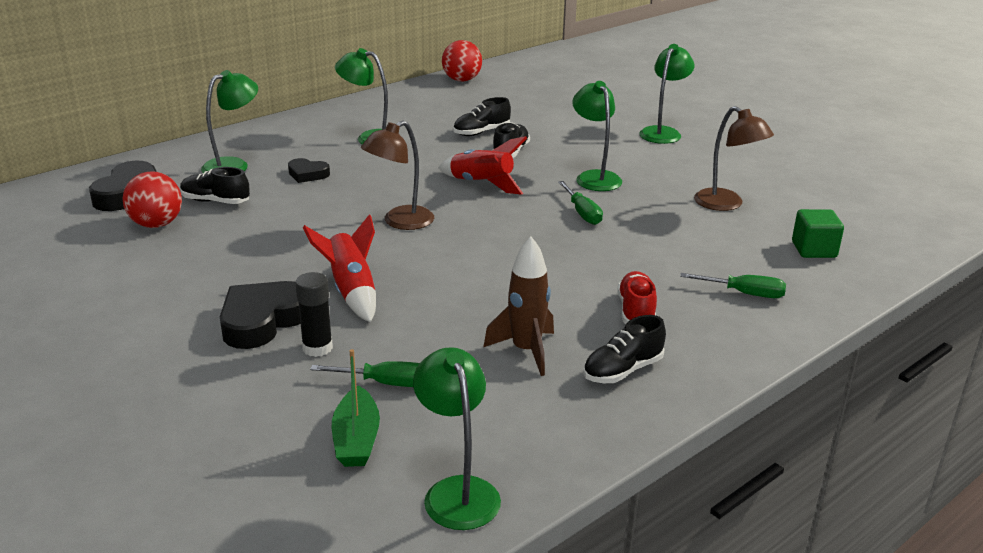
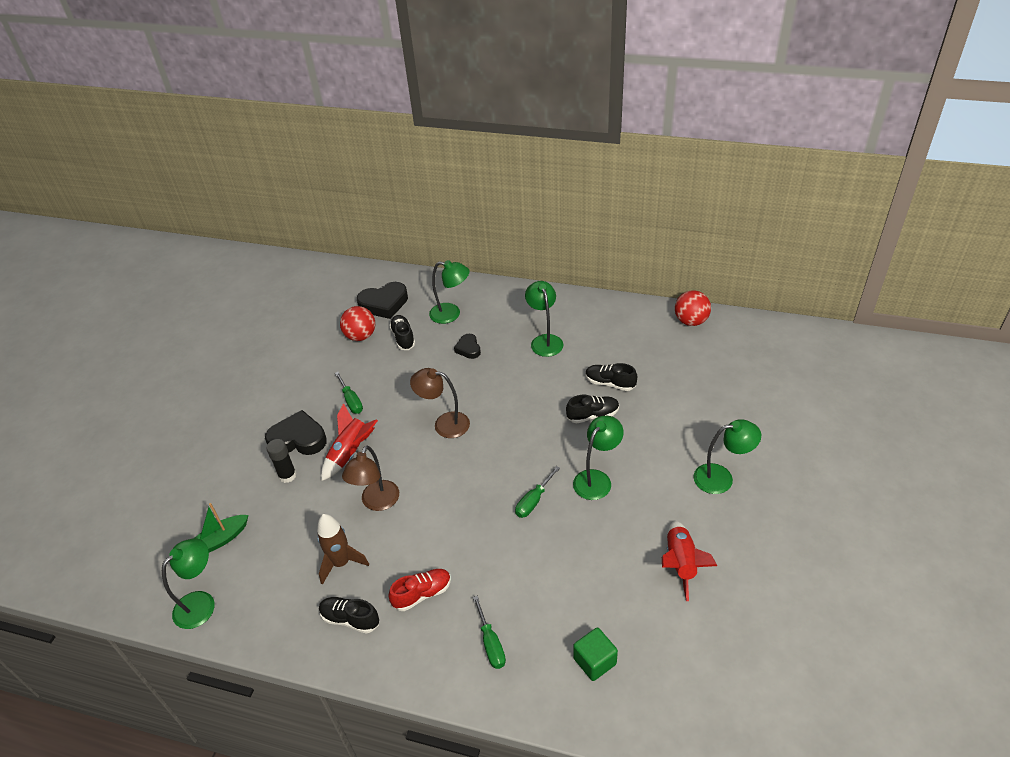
camera: 60 degrees right, 15 degrees up
green screwdriver [310,361,420,387] -> green screwdriver moved to [335,372,363,414]
red rocket [438,136,527,195] -> red rocket moved to [662,521,717,601]
brown lamp [694,106,774,211] -> brown lamp moved to [342,445,399,511]

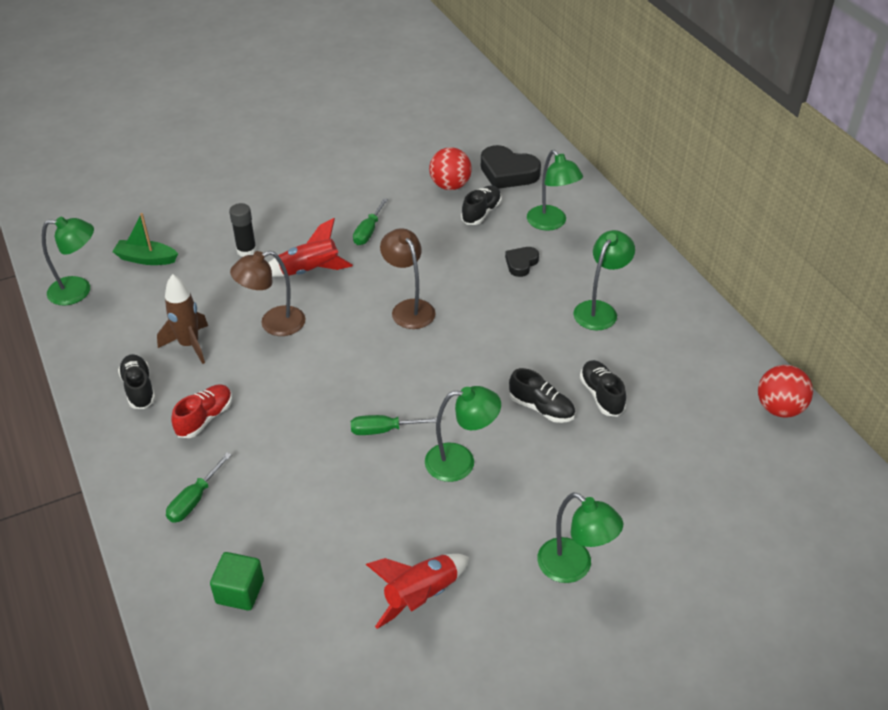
camera: 45 degrees right, 0 degrees up
black heart [265,410,327,455] -> none
red shoe [388,569,451,611] -> red shoe turned 75 degrees counterclockwise [171,384,232,438]

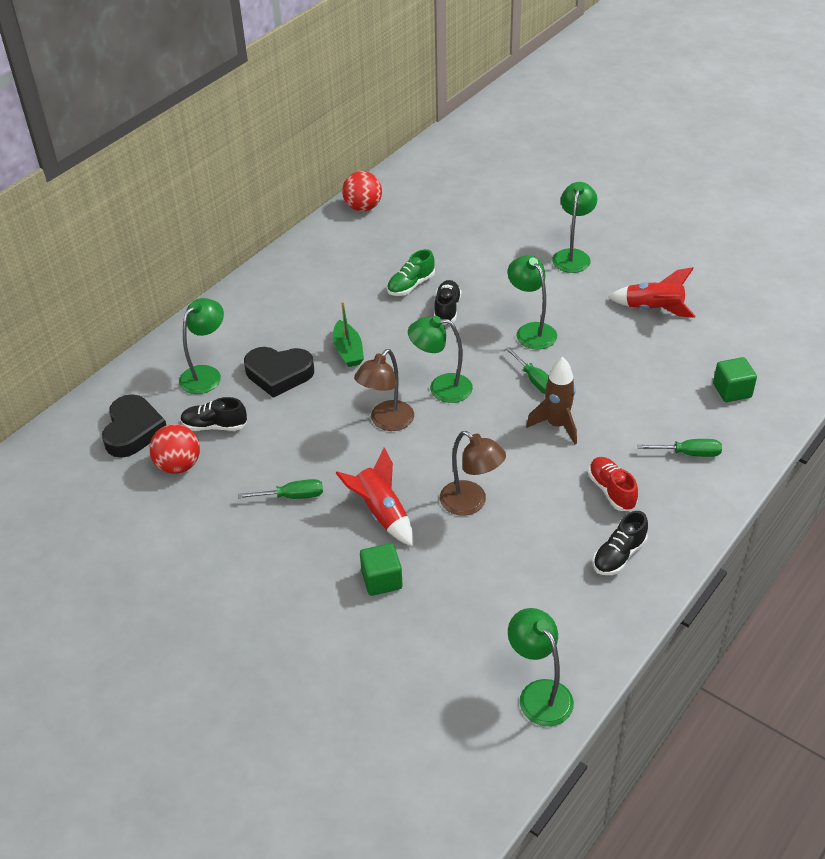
camera: 115 degrees left, 0 degrees up
green boat [112,213,178,265] -> green boat moved to [333,301,364,367]
brown rocket [157,274,208,364] -> brown rocket moved to [526,357,577,444]
red shoe [171,384,232,438] -> red shoe turned 60 degrees clockwise [588,457,638,511]
black glue stick [229,203,257,257] -> green cube [360,543,403,596]
black heart [505,247,539,277] -> black heart [244,347,314,398], size x1.77
green lamp [573,230,635,330] -> green lamp moved to [408,316,473,403]
black shoe [580,360,626,417] -> green shoe [387,249,435,296]

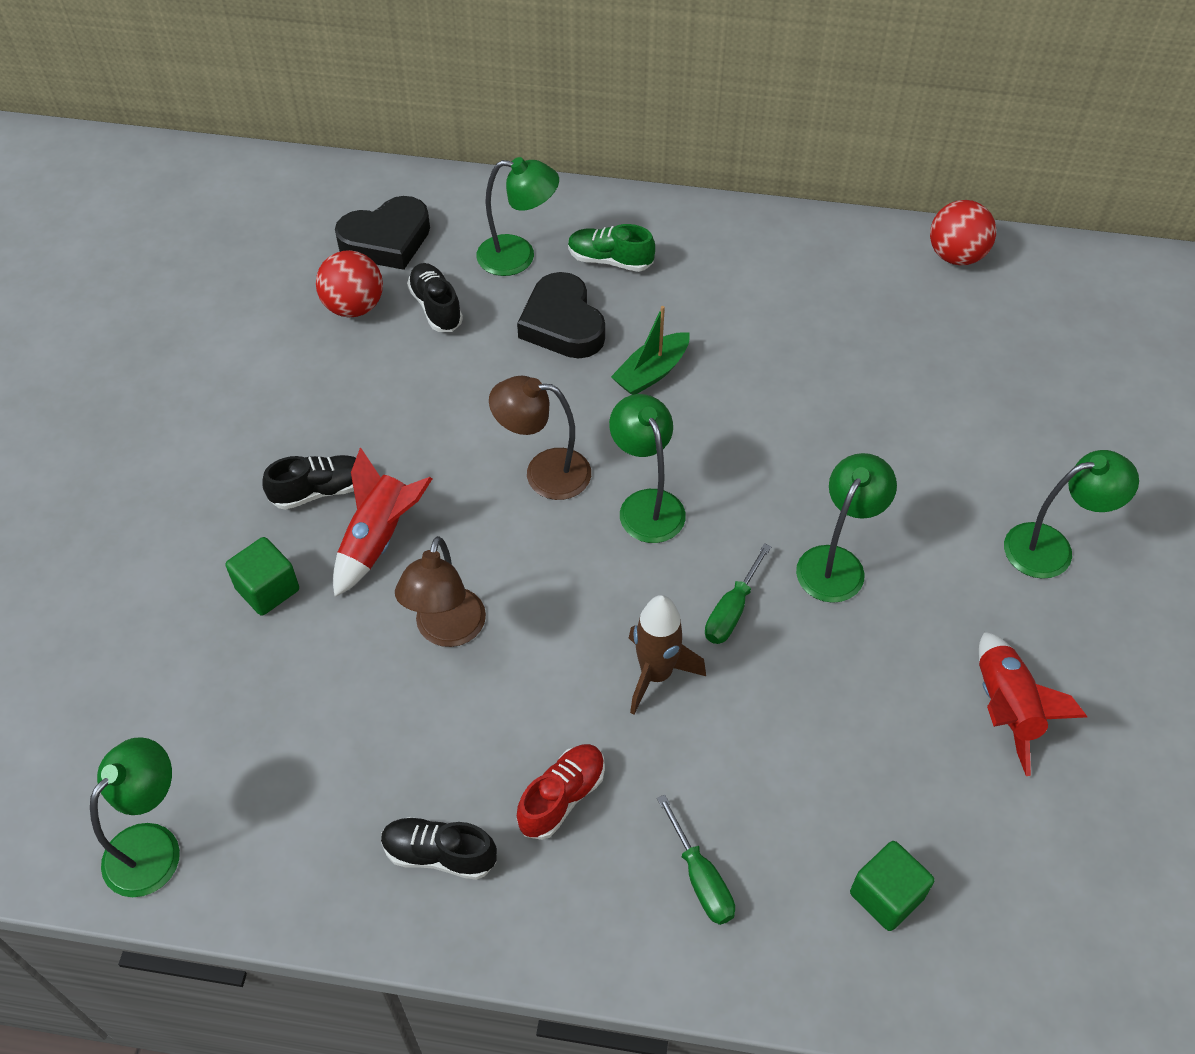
camera: 60 degrees right, 10 degrees up
green screwdriver [238,479,323,499] -> none
green shoe [387,249,435,296] -> green shoe moved to [568,224,655,272]
black shoe [434,280,461,325] -> black shoe moved to [262,455,356,510]

